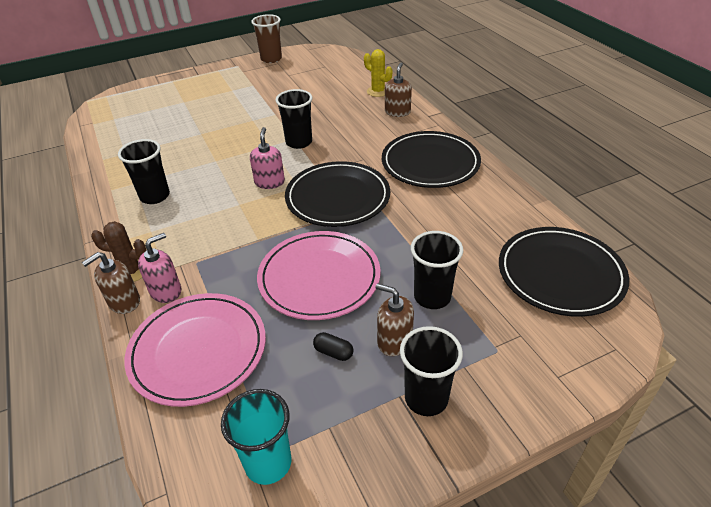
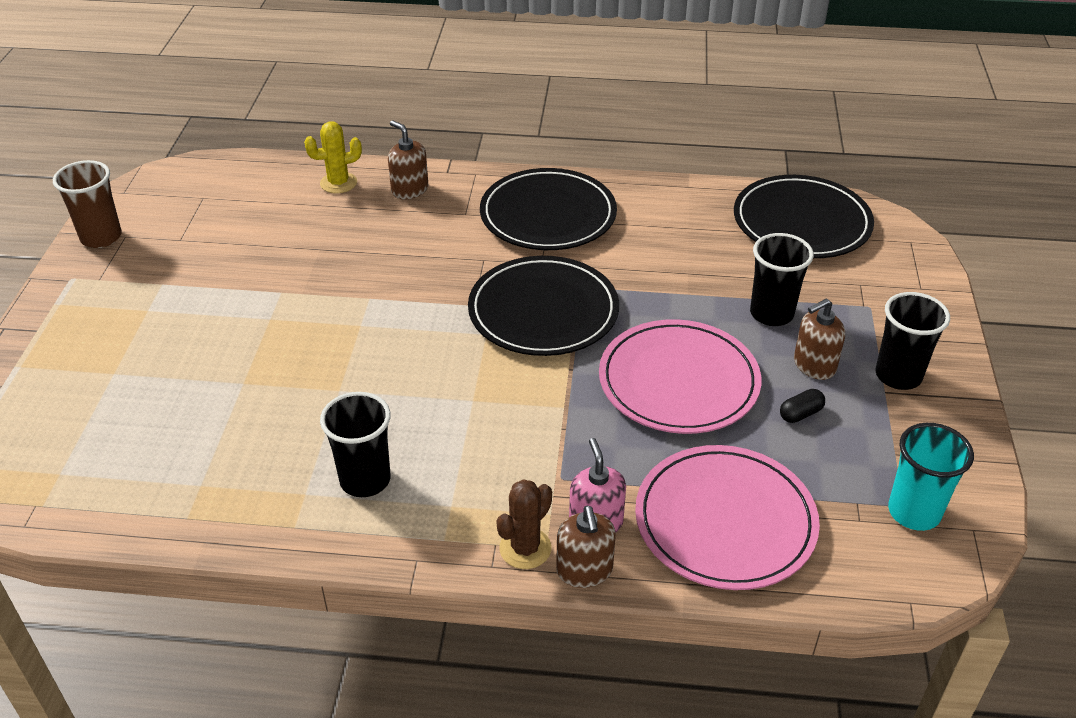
camera: 60 degrees left, 0 degrees up
pink soap dispenser [250,127,285,189] -> none
black cup [276,89,312,149] -> none

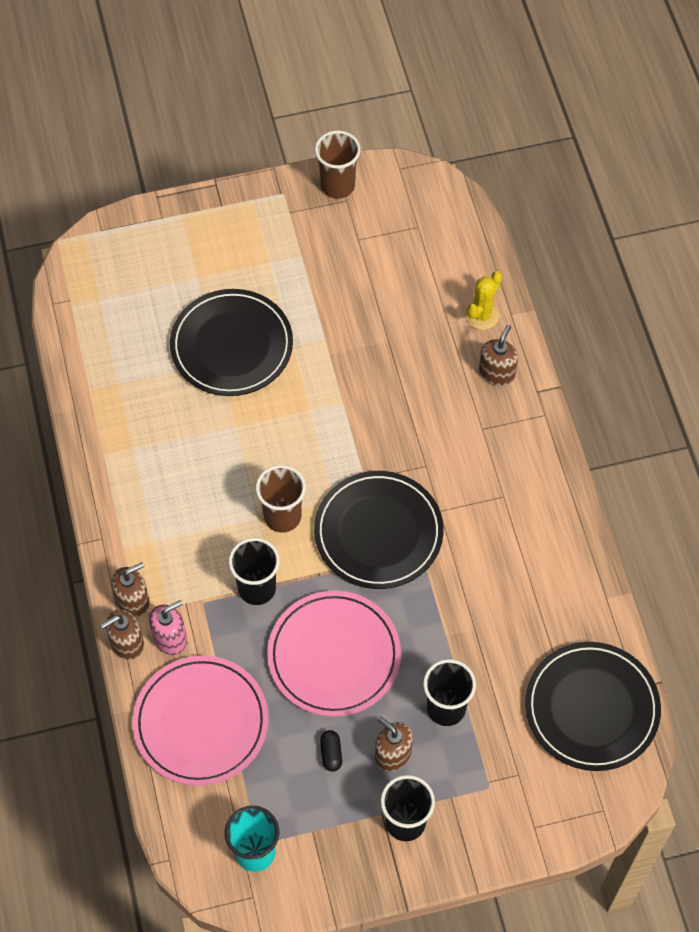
camera: 70 degrees right, 20 degrees up
yellow cactus [304,121,362,194] -> yellow cactus turned 75 degrees clockwise [465,271,502,330]
black cup [320,392,391,497] -> black cup moved to [228,538,280,605]
black plate [480,168,617,250] -> black plate moved to [170,289,293,396]
brown cactus [496,479,552,569] -> brown soap dispenser [112,562,150,617]
black capsule [780,389,825,423] -> black capsule turned 45 degrees clockwise [320,730,342,772]
none -> brown cup [256,465,306,533]

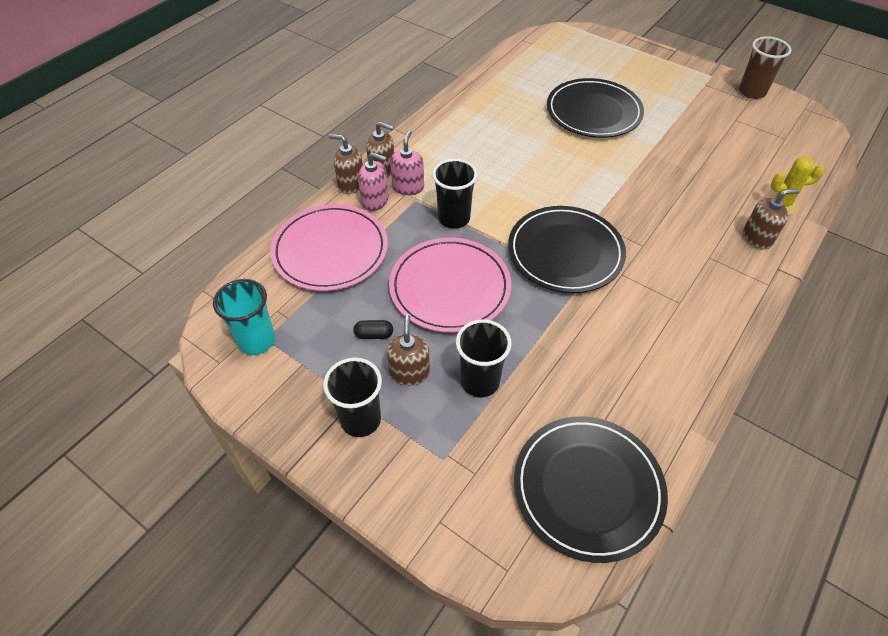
camera: 50 degrees right, 10 degrees down
brown cup [256,465,306,533] -> none
black capsule [320,730,342,772] -> black capsule turned 45 degrees clockwise [354,320,393,339]
none -> pink soap dispenser [390,130,424,195]

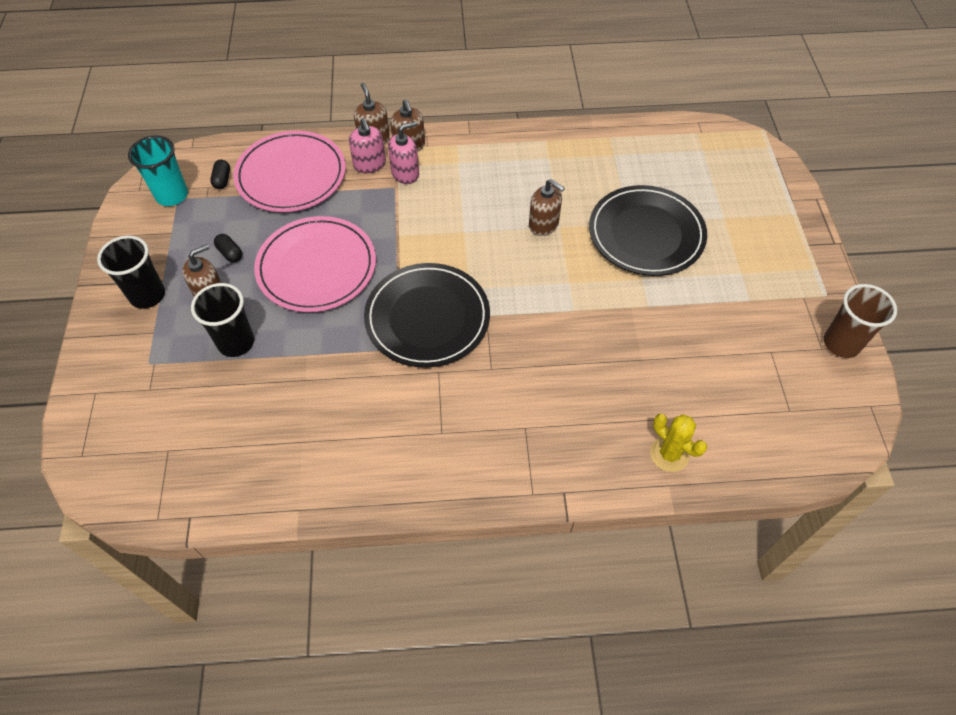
camera: 50 degrees right, 5 degrees up
black cup [432,159,478,229] -> none
black plate [514,416,668,563] -> none
brown soap dispenser [743,189,800,250] -> brown soap dispenser moved to [529,179,565,236]
none -> black capsule [210,160,230,189]

